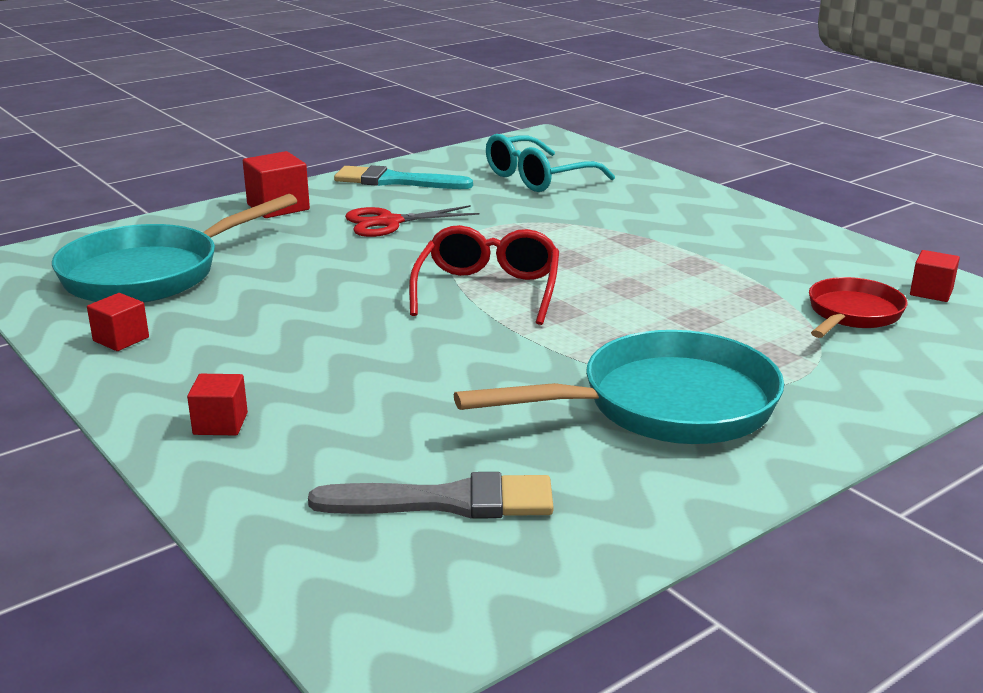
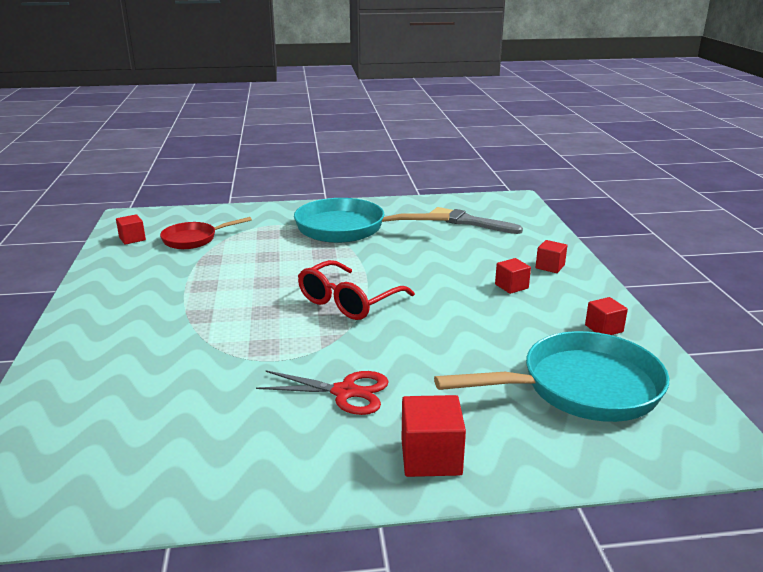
camera: 150 degrees left, 0 degrees up
turquoise brush [334,165,473,189] -> none
turquoise glasses [486,134,615,192] -> none
none -> red cube [495,258,531,294]

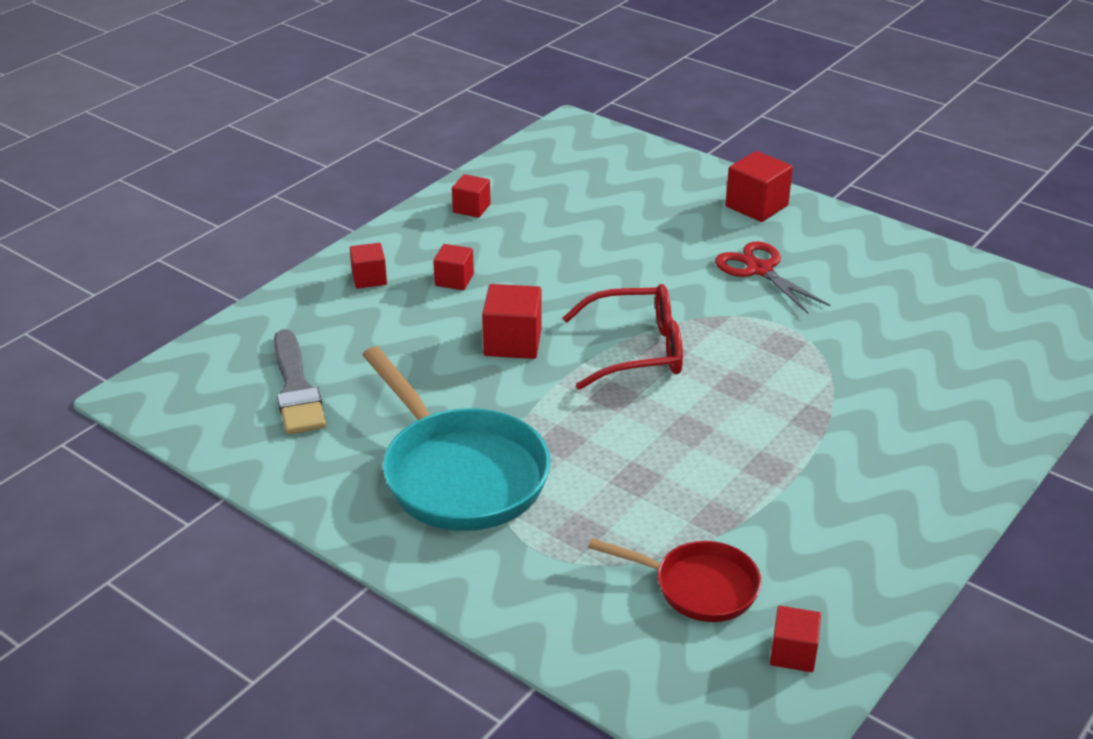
camera: 135 degrees left, 10 degrees up
turquoise pan [434,331,669,422] -> none
none -> red cube [482,284,542,359]

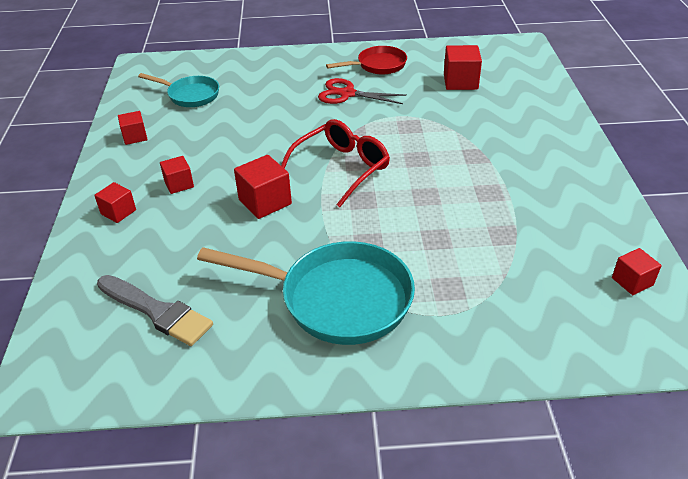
camera: 40 degrees left, 5 degrees up
red pan [588,538,761,622] -> red pan moved to [326,46,407,75]
red cube [725,151,793,222] -> red cube moved to [444,45,482,90]
none -> turquoise pan [138,73,219,107]

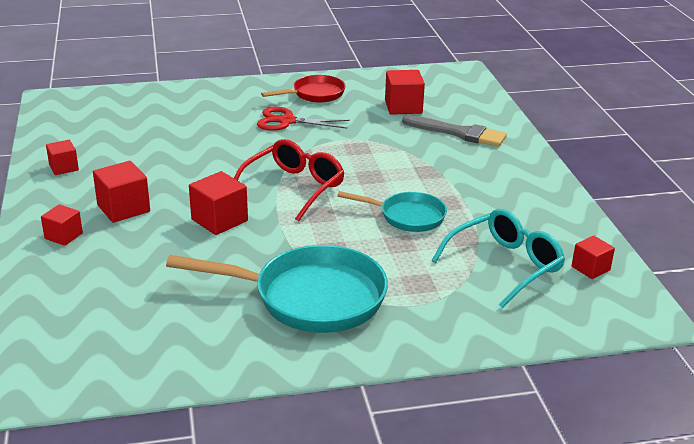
camera: 10 degrees left, 10 degrees down
grey brush [97,275,213,346] -> grey brush moved to [402,115,507,147]
turquoise pan [138,73,219,107] -> turquoise pan moved to [337,191,447,232]
red cube [160,156,194,194] -> red cube [93,161,150,223], size x1.58
none -> turquoise glasses [432,209,565,308]

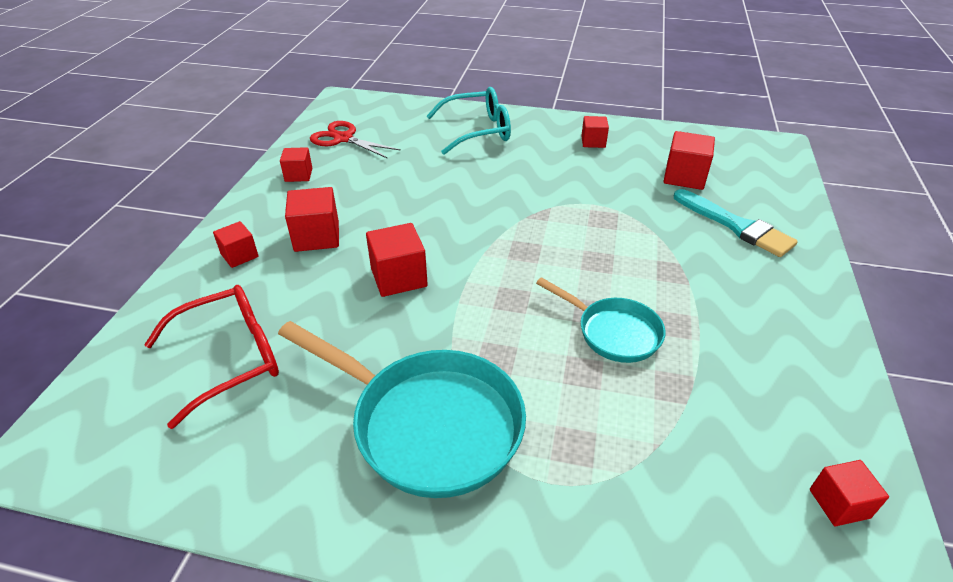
camera: 25 degrees right, 10 degrees up
red glasses [234,139,345,221] -> red glasses moved to [144,285,279,429]
red scissors [257,107,350,131] -> red scissors moved to [310,121,401,159]
red pan [261,75,345,103] -> red cube [581,116,609,148]
grey brush [402,115,507,147] -> turquoise brush [674,189,798,257]
turquoise glasses [432,209,565,308] -> turquoise glasses moved to [427,87,511,155]

